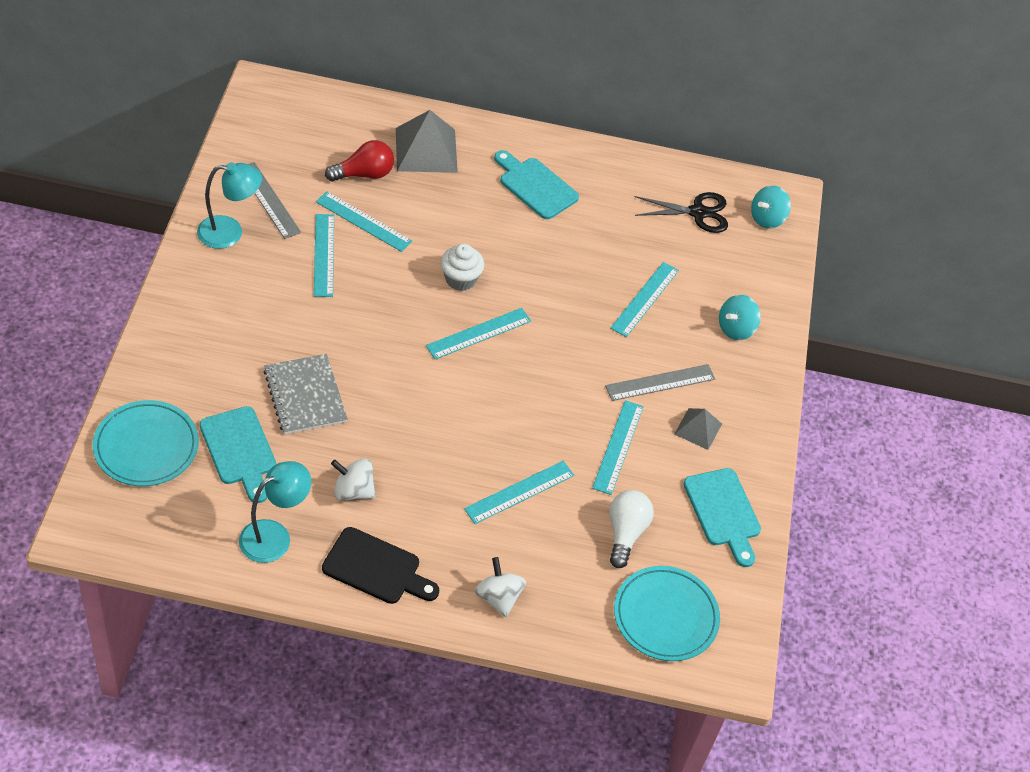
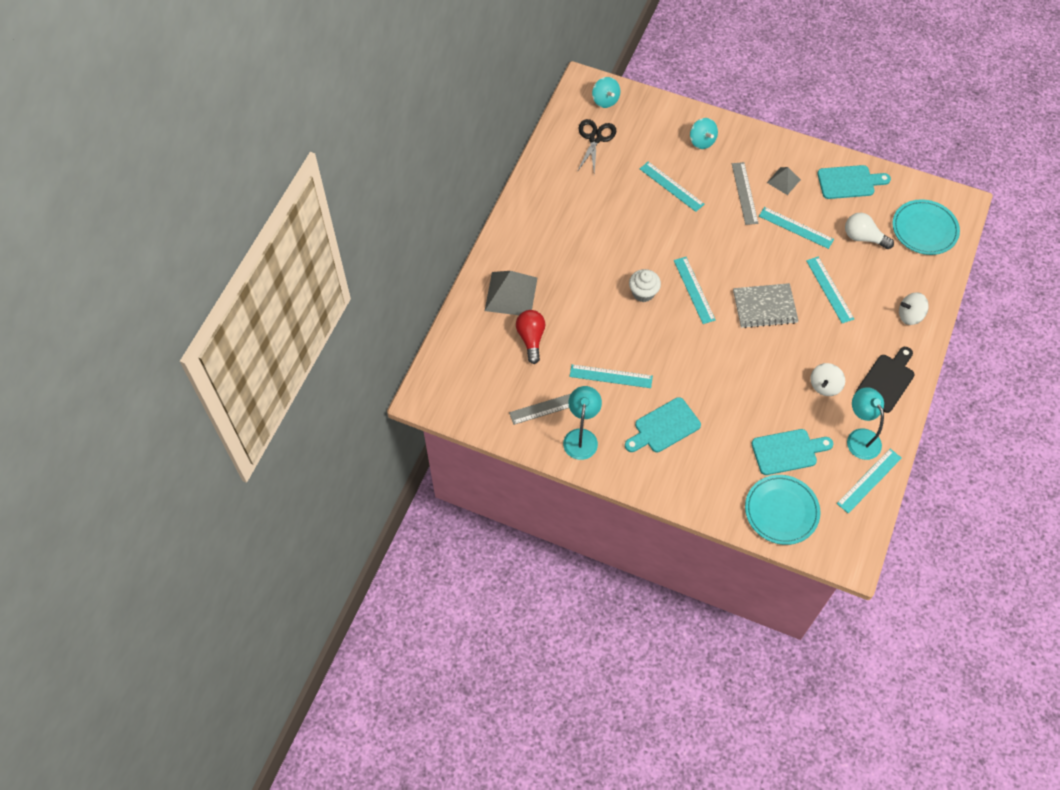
camera: 70 degrees left, 10 degrees up
grey notebook [263,354,348,435] -> grey notebook moved to [733,283,799,328]
turquoise ruler [316,191,412,252] -> turquoise ruler moved to [837,449,902,513]
turquoise cutting board [494,150,579,219] -> turquoise cutting board moved to [625,397,701,452]

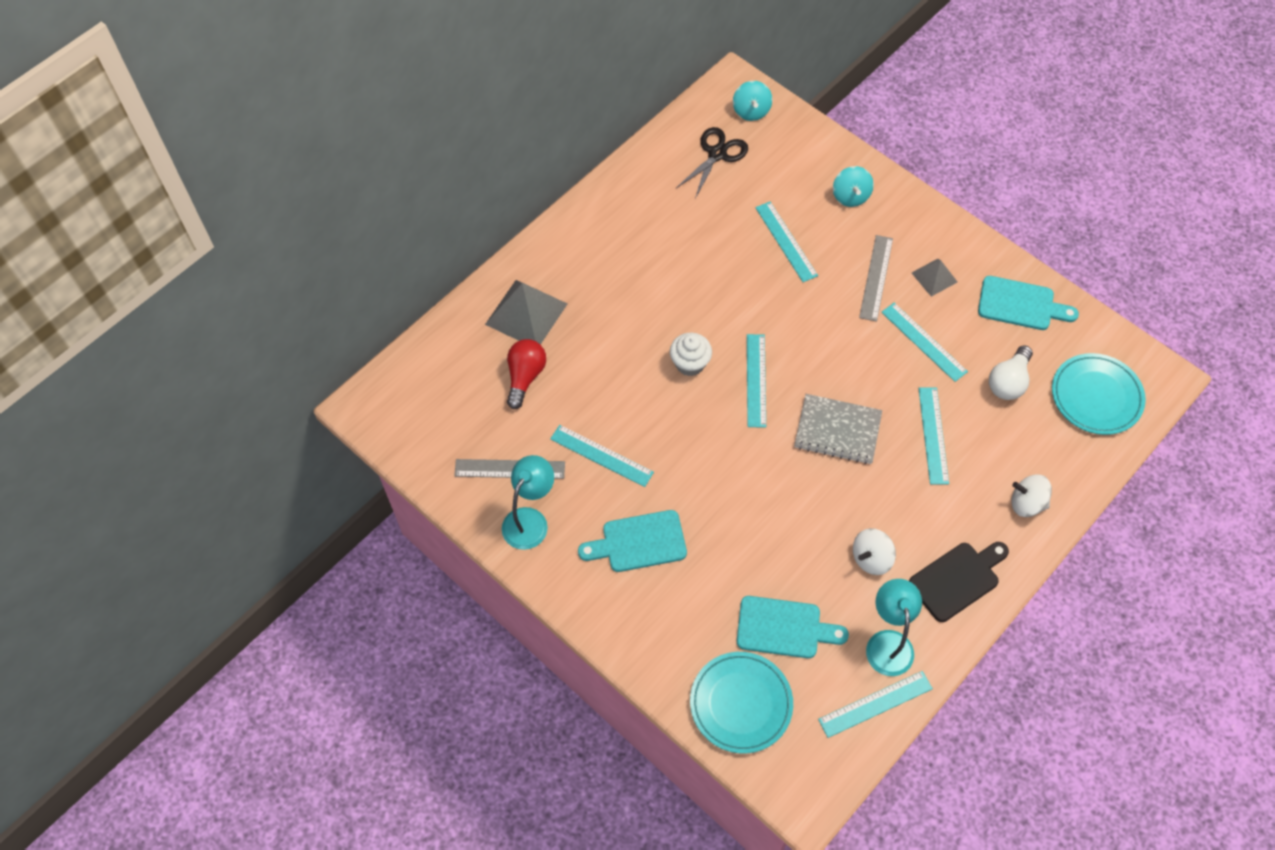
camera: 20 degrees right, 0 degrees up
white light bulb [845,213,894,249] -> white light bulb turned 105 degrees counterclockwise [989,345,1033,400]

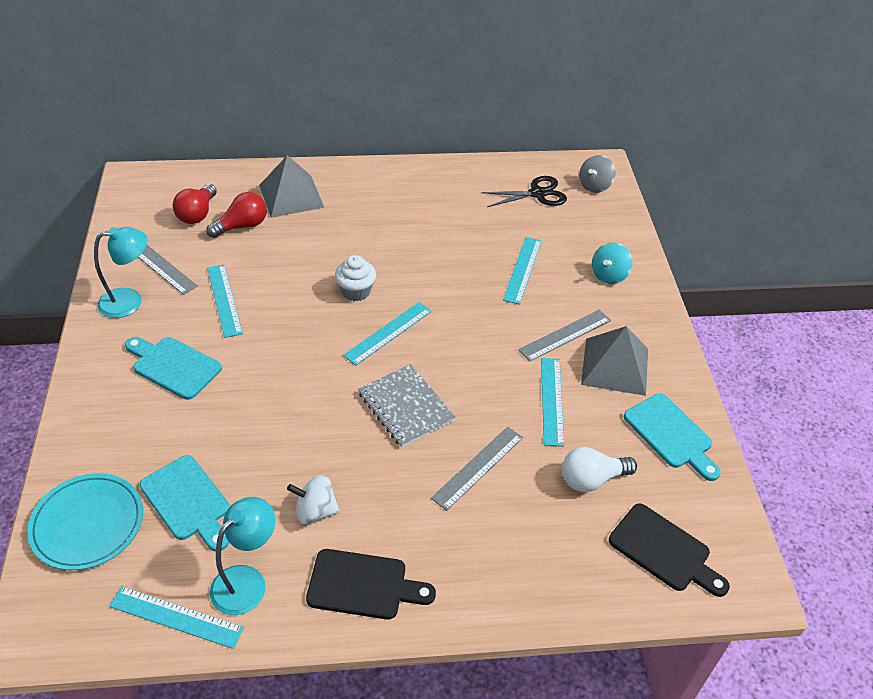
camera: 40 degrees right, 15 degrees down
turquoise spinning top [733,81,772,121] -> grey spinning top [579,155,616,193]
grey pyramid [912,259,957,297] -> grey pyramid [581,326,648,396], size x1.80
turquoise ruler [919,387,949,485] -> grey ruler [431,427,523,511]
white spinning top [1011,474,1052,517] -> none
turquoise plate [1052,353,1146,435] -> black cutting board [609,504,730,597]
none -> red light bulb [173,184,217,224]

